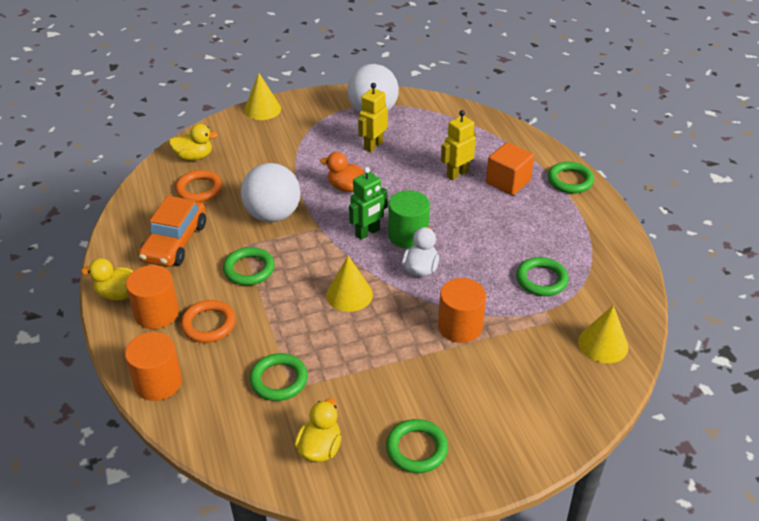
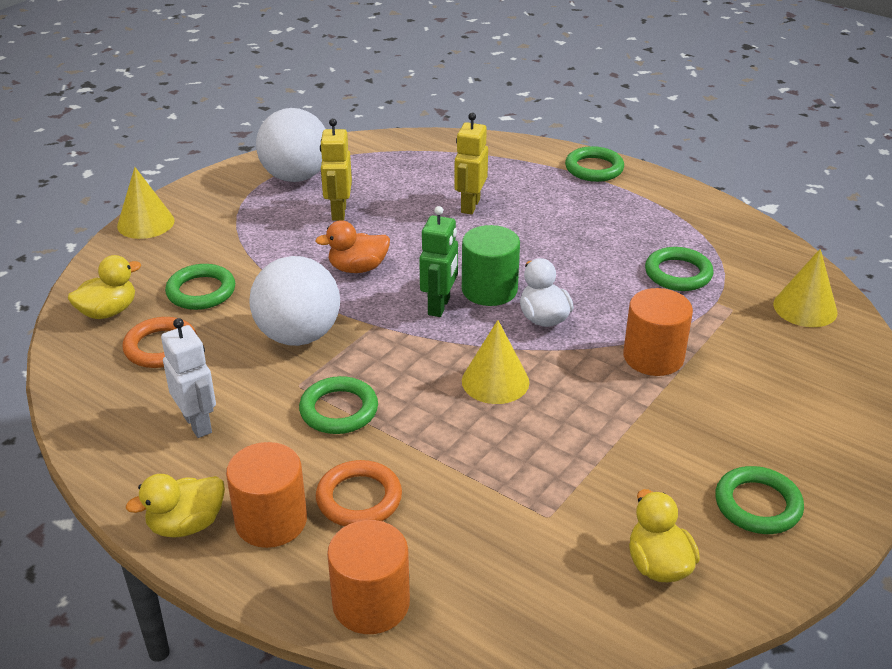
camera: 35 degrees left, 5 degrees down
orange car [138,196,206,267] -> white robot [161,318,216,438]
green ring [250,353,308,401] -> green ring moved to [165,264,235,310]
orange cube [486,142,534,195] -> none

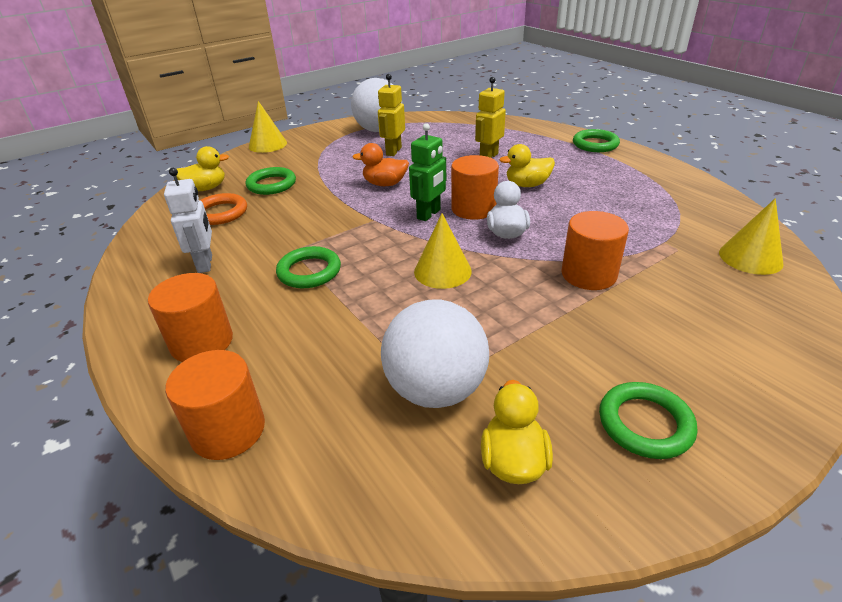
camera: 20 degrees right, 0 degrees up
yellow duck [126,474,225,538] -> yellow duck moved to [499,144,555,187]
white ball [249,256,340,346] -> white ball moved to [381,299,489,408]
orange ring [316,460,402,526] -> none
green cylinder [462,225,520,306] -> orange cylinder [451,155,499,220]
green ring [645,247,714,291] -> none

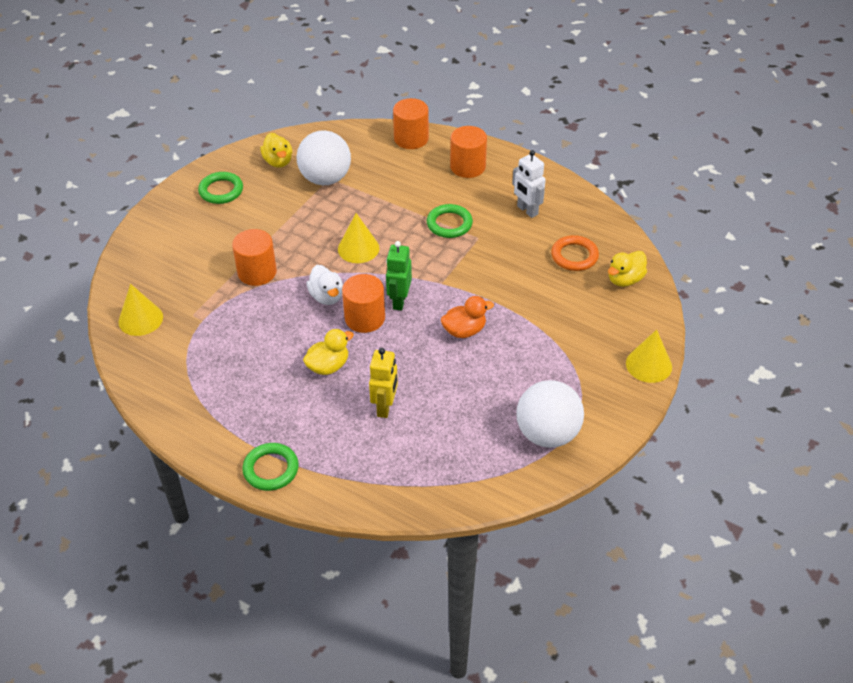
camera: 155 degrees right, 10 degrees up
green ring [246,167,296,195] -> none
yellow robot [378,74,405,156] -> none

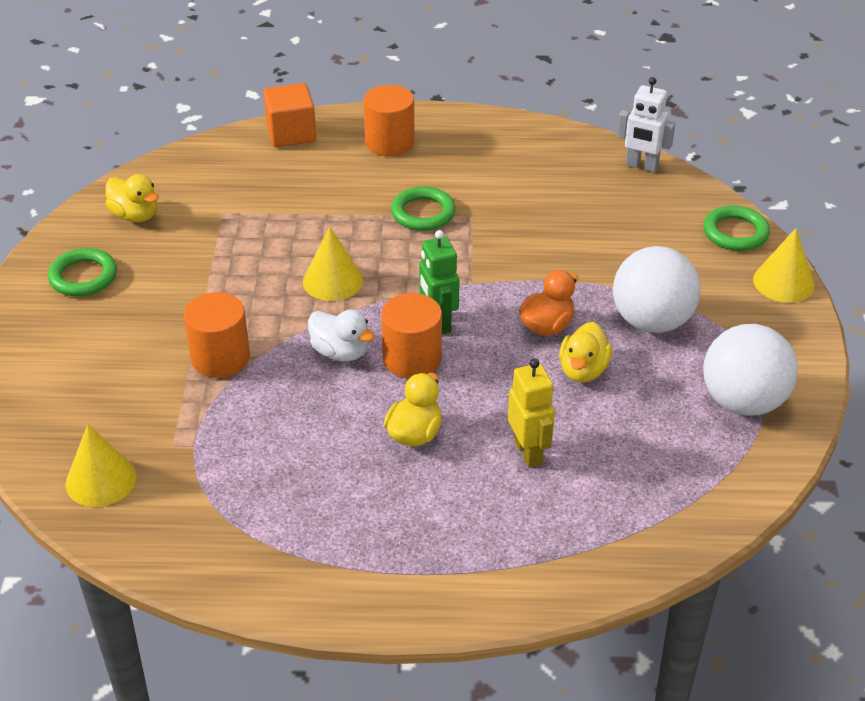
camera: 30 degrees left, 5 degrees down
green ring [242,443,299,491] -> green ring moved to [703,205,770,251]
white ball [296,130,351,185] -> white ball moved to [613,246,701,333]
orange cylinder [393,98,429,149] -> orange cube [263,83,316,147]
white robot [512,150,546,218] -> white robot moved to [617,77,675,172]
orange ring [551,235,599,271] -> none
yellow duck [608,251,647,287] -> yellow duck moved to [559,322,612,382]

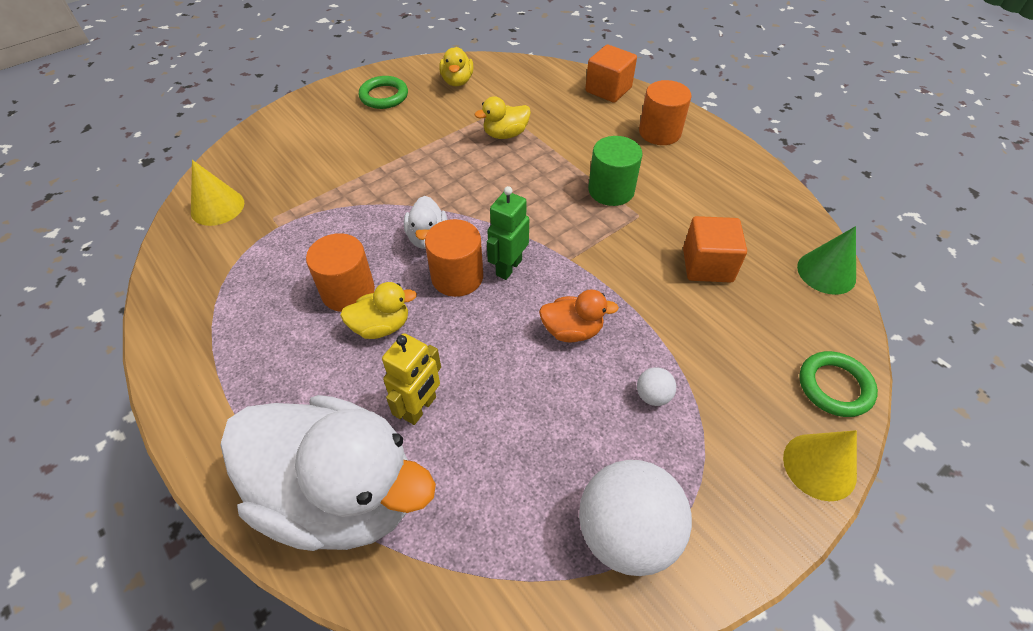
camera: 50 degrees right, 10 degrees up
orange cylinder [184,292,250,378] -> orange cylinder moved to [306,233,375,312]
yellow cone [303,226,363,301] -> none
green ring [391,186,456,231] -> green cylinder [588,136,643,206]
yellow duck [559,322,612,382] -> yellow duck moved to [475,96,531,139]
white ball [613,246,701,333] -> white ball [637,367,676,406], size x0.42
white robot [617,77,675,172] -> green cone [797,226,856,295]
none -> white duck [221,395,436,551]
none -> orange cube [683,216,747,283]

